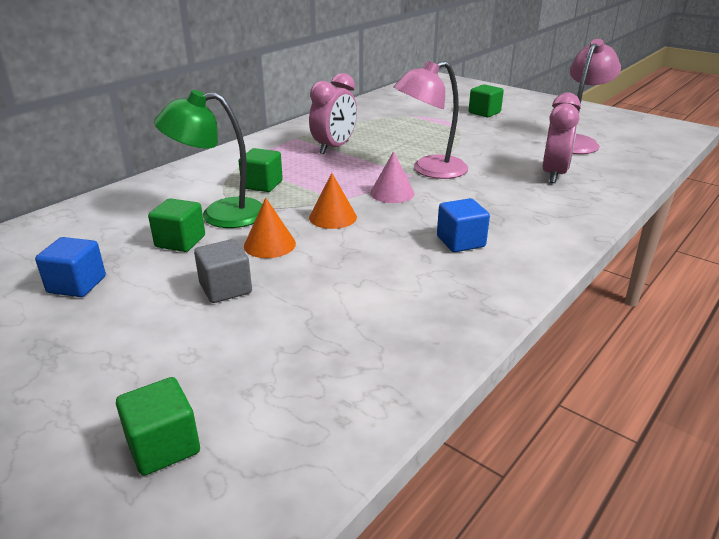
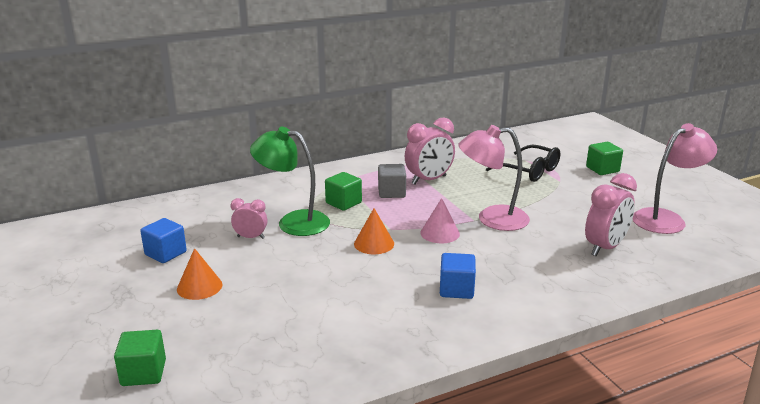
camera: 25 degrees right, 5 degrees down
green cube [148,198,205,252] -> pink clock [231,198,267,239]
grey cube [194,239,252,303] -> grey cube moved to [378,164,406,198]
orange cone [244,198,296,258] -> orange cone moved to [177,248,222,300]
none -> black glasses [486,144,560,182]

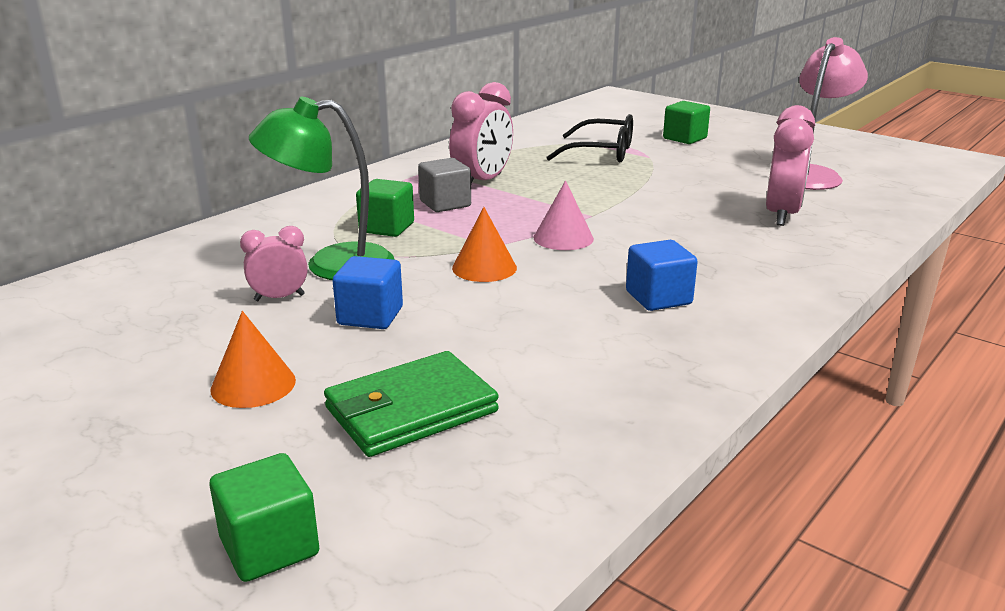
camera: 25 degrees left, 0 degrees up
blue cube [140,218,187,263] -> blue cube moved to [333,256,403,329]
pink lamp [459,125,530,231] -> none
none -> green wallet [324,351,499,457]

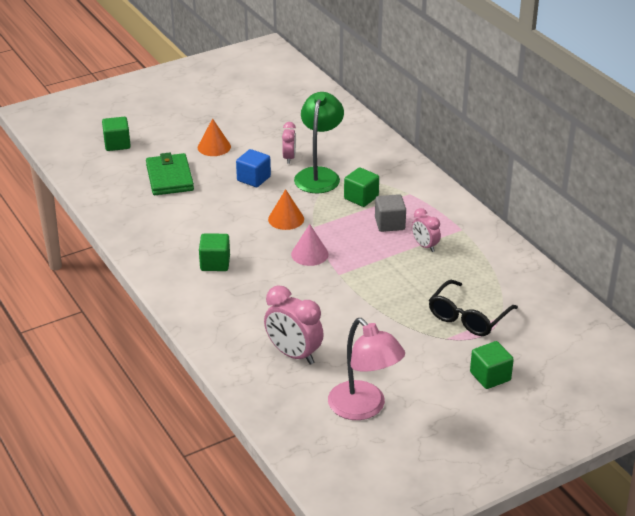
camera: 110 degrees right, 10 degrees up
pink clock [449,82,513,184] -> pink clock [412,208,441,252], size x0.58
blue cube [626,240,698,311] -> green cube [199,233,230,271]

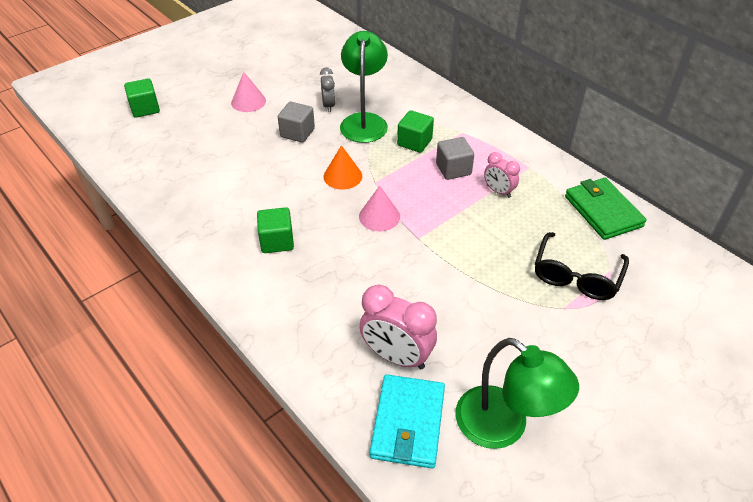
camera: 10 degrees left, 10 degrees up
green wallet [146,153,194,195] -> green wallet moved to [565,178,647,240]
orange cone [198,118,231,156] -> pink cone [231,72,266,112]
blue cube [236,149,271,187] -> grey cube [278,102,315,142]
pink clock [282,122,296,164] -> grey clock [320,67,335,112]
pink lamp [328,318,405,420] -> green lamp [455,338,579,449]
green cube [470,341,514,389] -> none
none -> turquoise wallet [370,375,445,468]

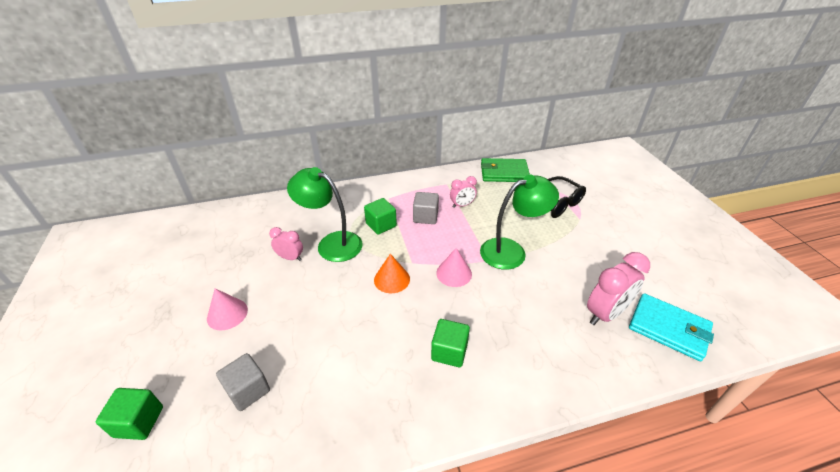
camera: 65 degrees left, 5 degrees down
grey cube [278,102,315,142] -> grey cube moved to [216,353,270,411]
grey clock [320,67,335,112] -> pink clock [269,227,303,261]
green lamp [455,338,579,449] -> green lamp moved to [480,175,559,270]

